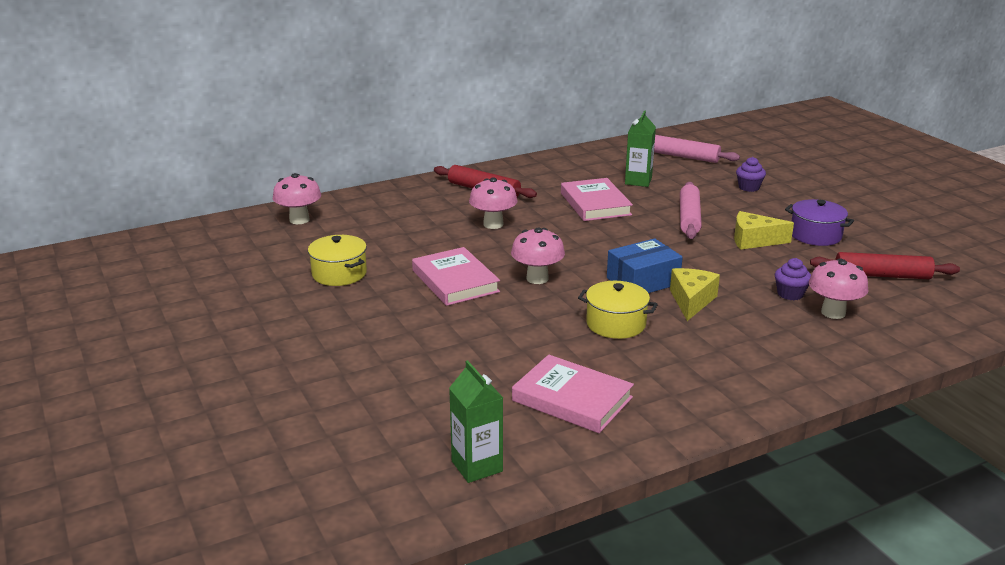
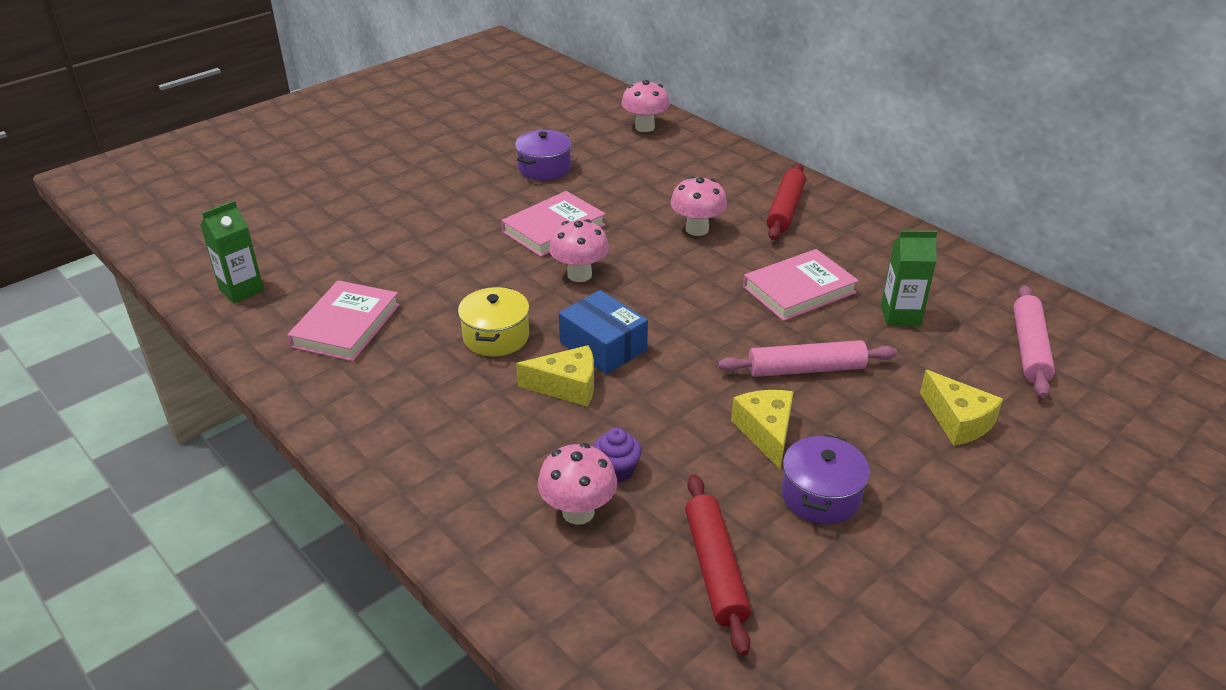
camera: 75 degrees right, 10 degrees up
yellow pot [308,235,367,286] -> purple pot [515,130,572,181]
purple cupcake [736,157,766,192] -> yellow cheese [920,370,1003,446]

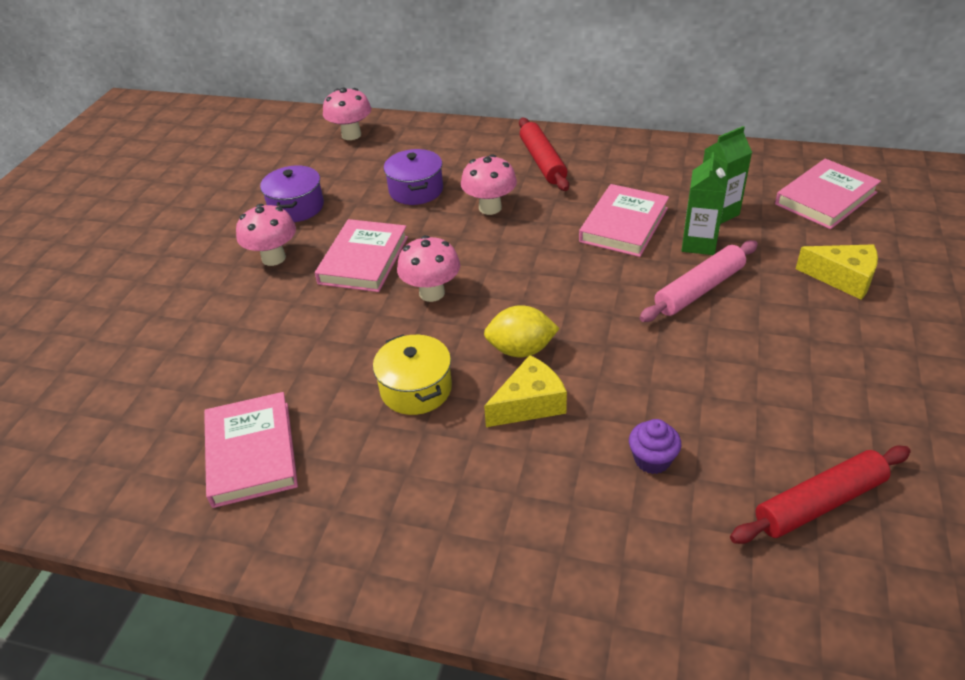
camera: 30 degrees left, 5 degrees up
green carton [200,200,264,304] -> green carton moved to [681,152,727,255]
pink mushroom [538,443,617,525] -> pink mushroom moved to [236,204,296,266]
blue box [559,290,648,374] -> yellow lemon [484,305,560,357]
red rolling pin [685,474,751,656] -> red rolling pin turned 75 degrees counterclockwise [730,446,911,544]
yellow cheese [731,390,794,469] -> none
purple pot [781,434,870,525] -> purple pot moved to [384,149,443,205]
pink rolling pin [1013,285,1055,398] -> pink book [775,159,881,229]

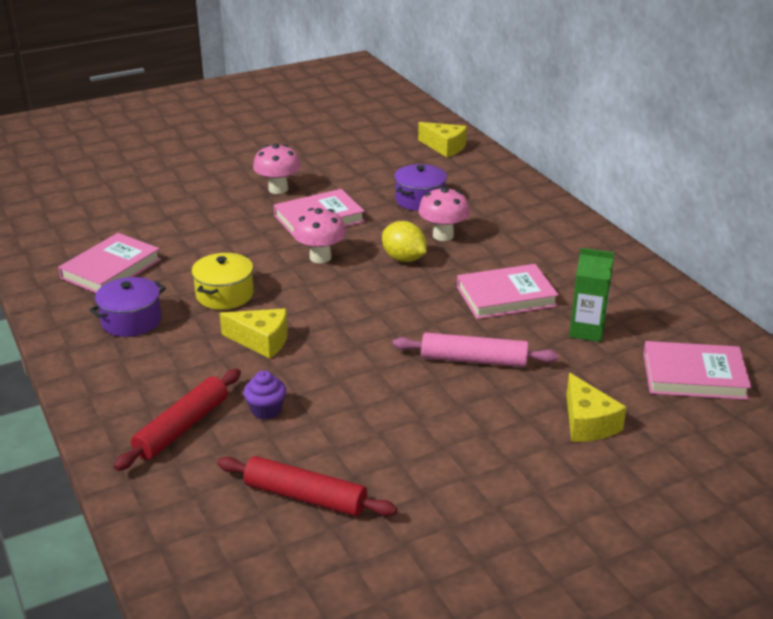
camera: 45 degrees right, 10 degrees down
purple pot [260,166,324,222] -> purple pot moved to [89,277,166,337]
pink mushroom [323,88,371,140] -> yellow cheese [418,122,467,157]
yellow lemon [484,305,560,357] -> yellow lemon moved to [382,221,427,262]
red rolling pin [519,118,569,191] -> red rolling pin moved to [114,369,241,471]
green carton [681,152,727,255] -> none

